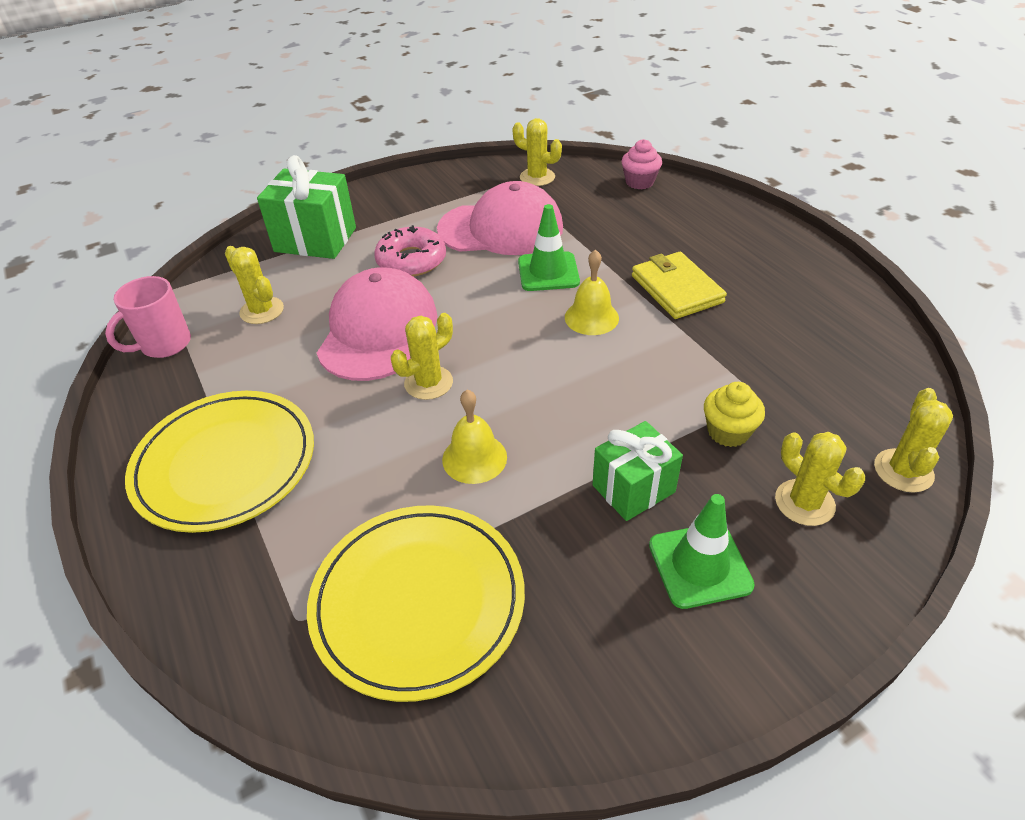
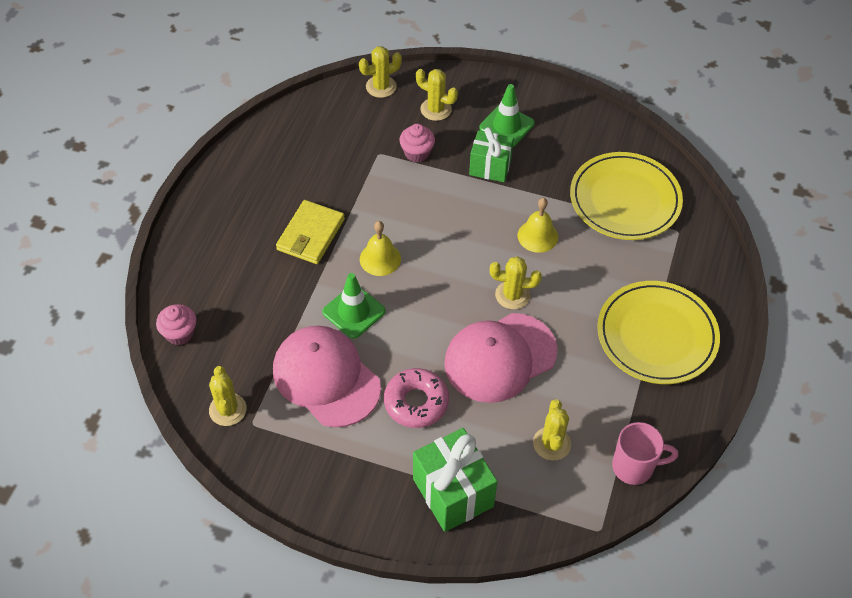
camera: 135 degrees left, 10 degrees up
yellow cupcake [704,382,765,447] -> pink cupcake [399,124,435,163]
yellow cactus [775,432,865,526] -> yellow cactus turned 75 degrees counterclockwise [416,69,458,121]

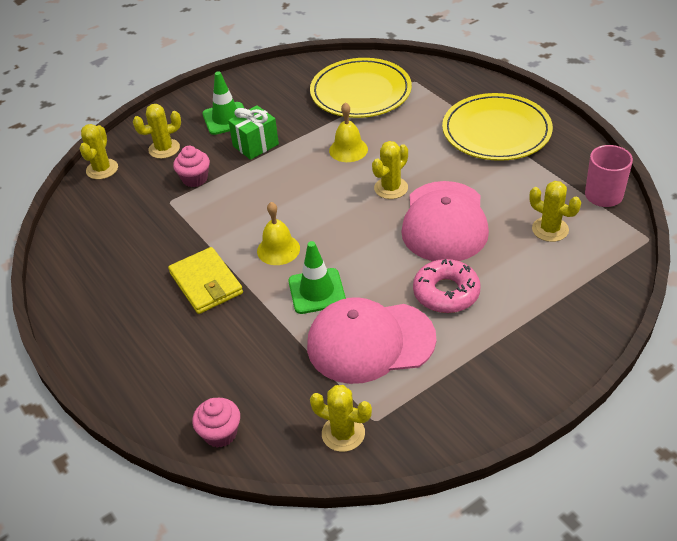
camera: 50 degrees left, 10 degrees down
green gift [413,428,497,532] -> none

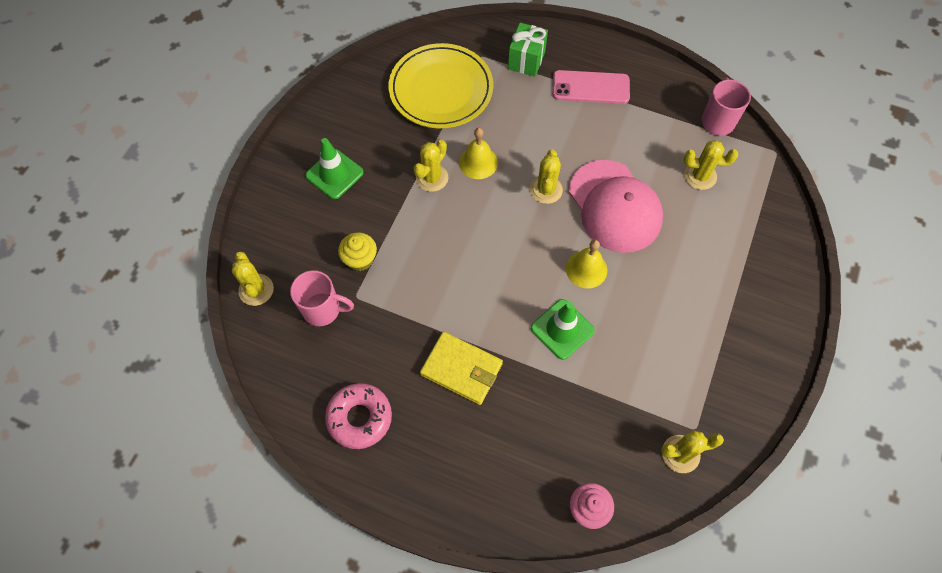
camera: 35 degrees left, 20 degrees up
yellow cactus [133,104,181,159] -> yellow cactus moved to [413,140,448,192]
pink cupcake [173,146,210,187] -> yellow cupcake [338,232,377,271]
green gift [228,105,279,160] -> green gift moved to [508,23,548,77]
yellow bell [257,202,300,265] -> yellow bell moved to [566,239,607,288]
pink cap [307,297,436,384] -> none
pink donut [413,259,481,313] -> pink donut moved to [325,383,392,449]
yellow plate [442,93,553,161] -> pink phone [553,70,630,104]
none -> pink mug [290,270,354,326]

